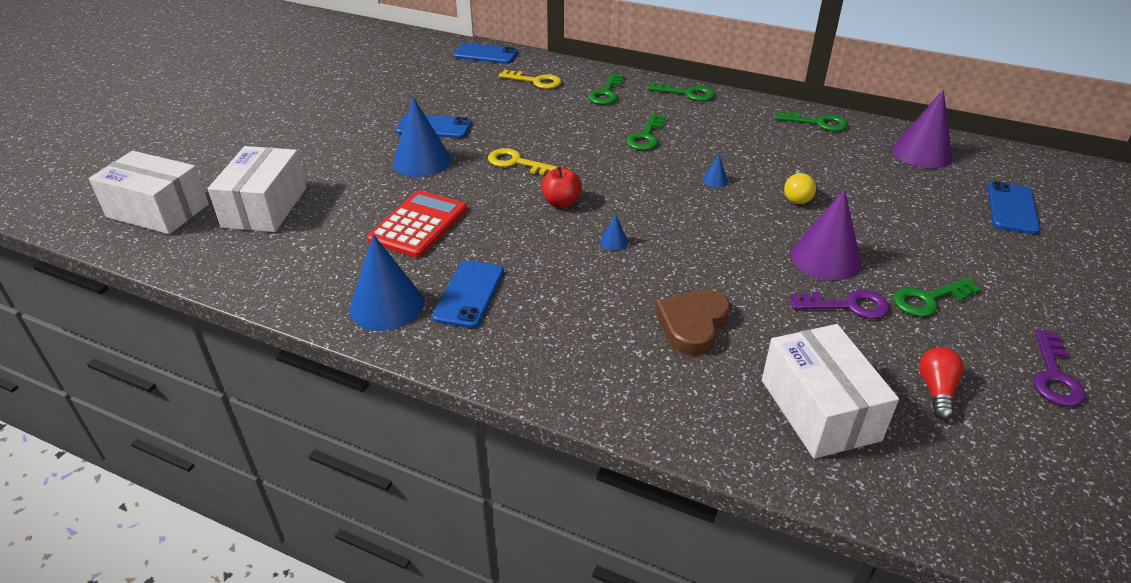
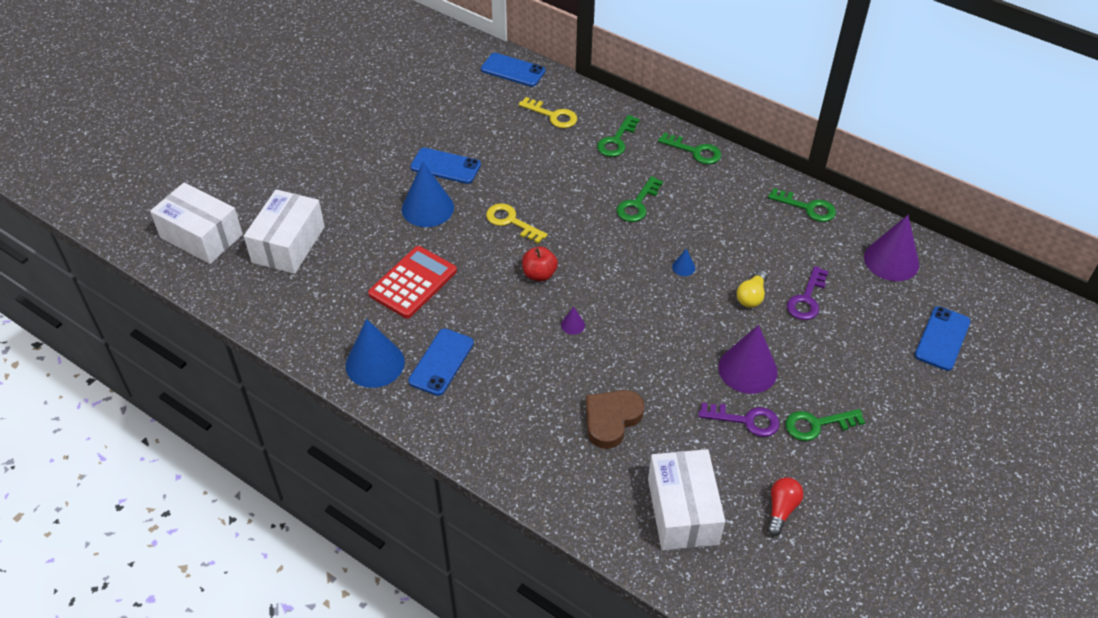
camera: 10 degrees right, 10 degrees up
blue cone [600,214,628,251] -> purple cone [561,307,585,335]
purple key [1033,330,1086,406] -> purple key moved to [787,266,829,320]

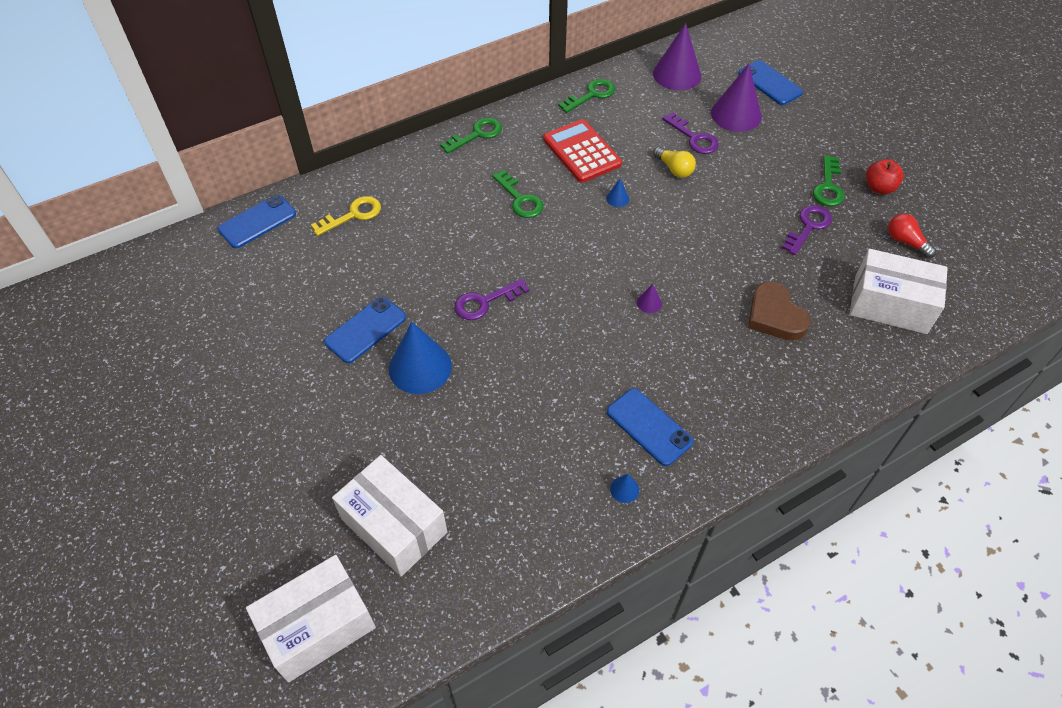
camera: 65 degrees left, 5 degrees up
blue cone [346,319,405,388] -> blue cone [610,474,639,503], size x0.42
red calculator [368,246,457,318] -> red calculator moved to [543,119,622,183]
yellow key [486,203,548,243] -> purple key [455,278,529,320]
red apple [522,246,558,281] -> red apple moved to [866,159,904,194]
green key [597,115,640,157] -> none
purple cone [718,325,778,394] -> purple cone moved to [711,64,762,132]

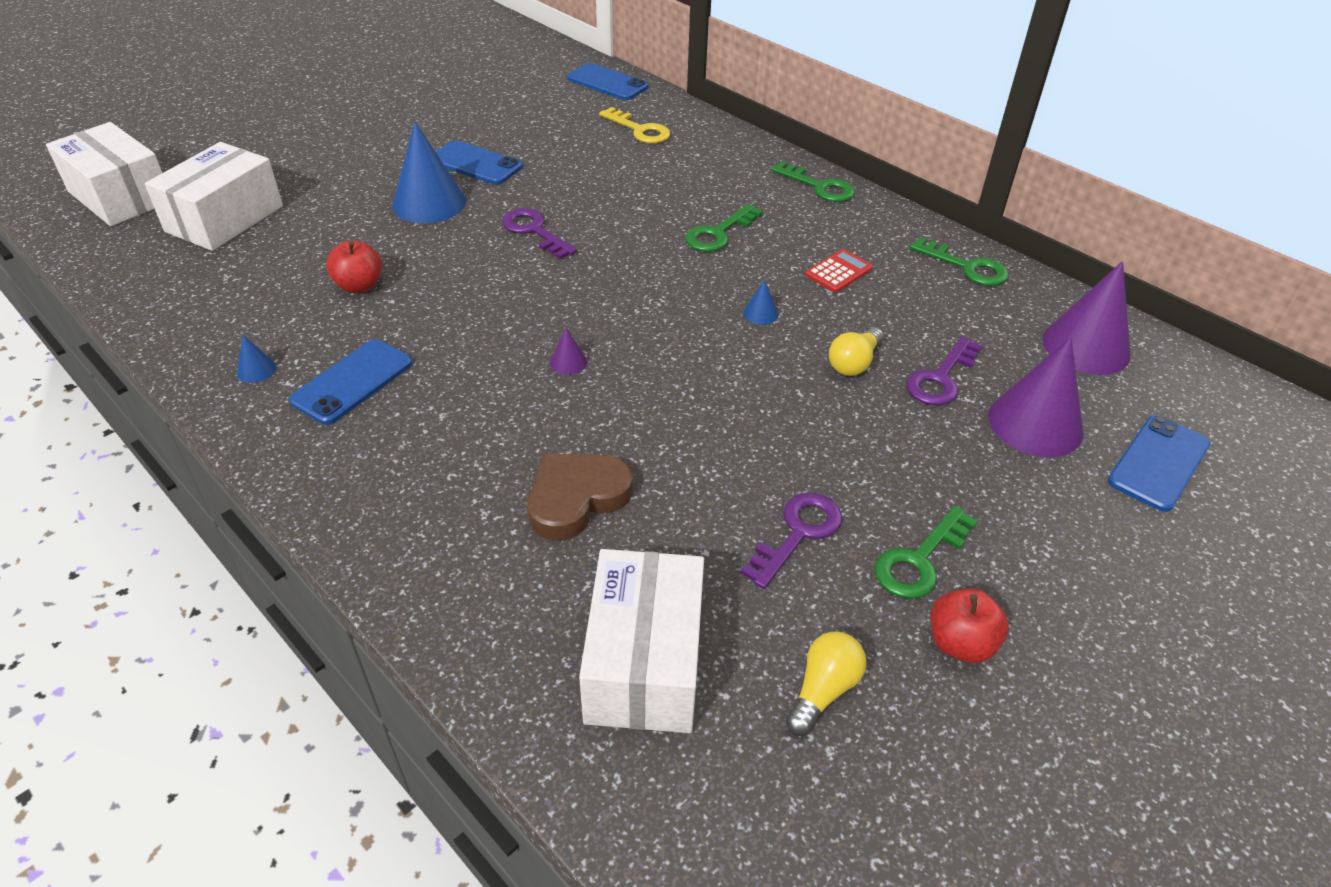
camera: 75 degrees right, 10 degrees down
red calculator [543,119,622,183] -> red calculator [805,249,873,293], size x0.54
purple key [782,205,832,255] -> purple key turned 75 degrees counterclockwise [741,493,842,589]
green key [813,155,845,206] -> green key turned 45 degrees counterclockwise [875,506,978,599]
red light bulb [888,214,936,258] -> yellow light bulb [786,632,867,736]
none -> red apple [326,240,382,293]

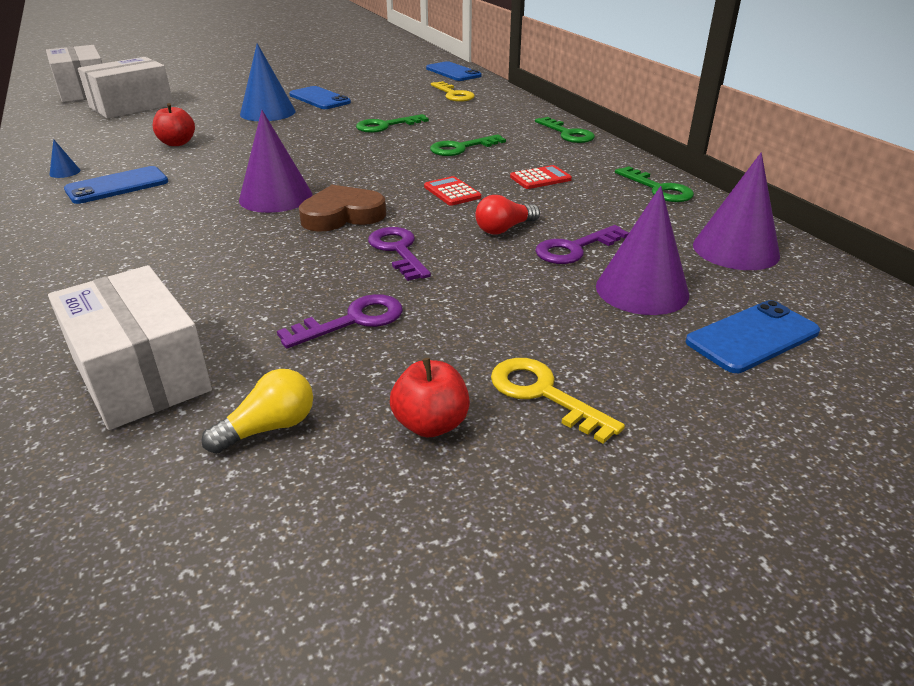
camera: 20 degrees right, 10 degrees down
purple key [502,208,577,259] -> purple key moved to [368,227,431,281]
brown heart [528,454,633,541] -> brown heart moved to [299,185,386,232]
purple cone [550,327,587,375] -> purple cone [239,110,312,213], size x2.37
white box [579,549,704,733] -> white box turned 60 degrees counterclockwise [48,265,212,430]
blue cone [743,279,778,325] -> red calculator [424,176,481,206]
yellow light bulb [829,327,884,376] -> red light bulb [475,195,540,234]
green key [875,506,978,599] -> green key moved to [356,114,429,133]
none -> yellow key [491,358,625,444]

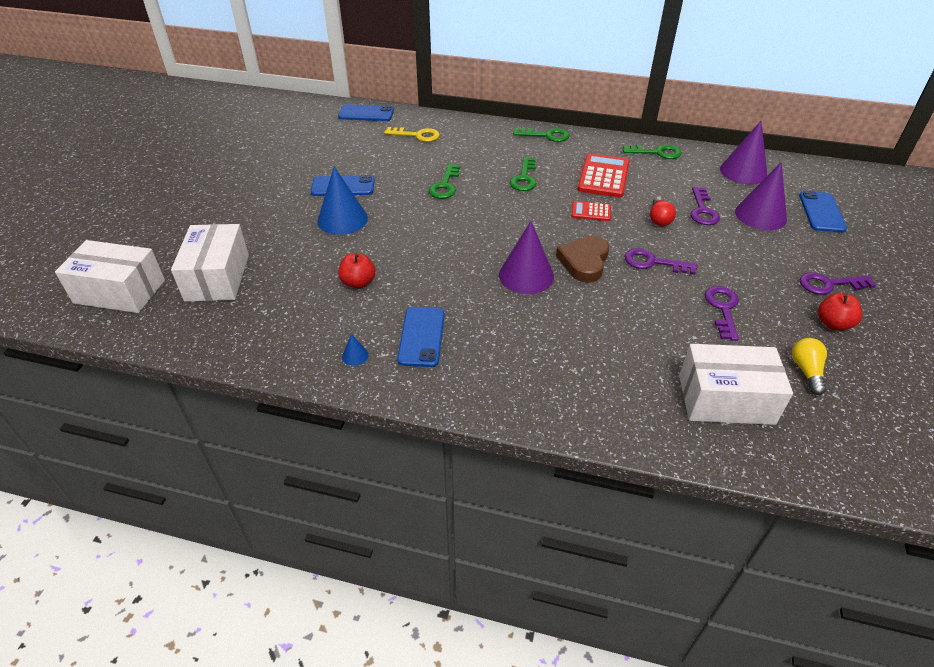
camera: 50 degrees left, 10 degrees up
yellow key [491,358,625,444] -> purple key [800,272,876,295]
red calculator [510,165,572,189] -> red calculator [578,153,630,198], size x1.84

